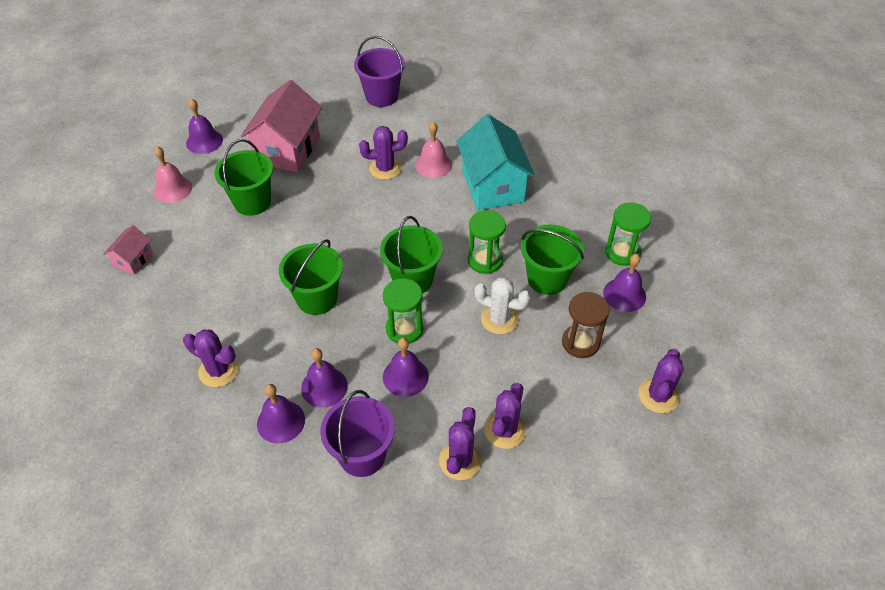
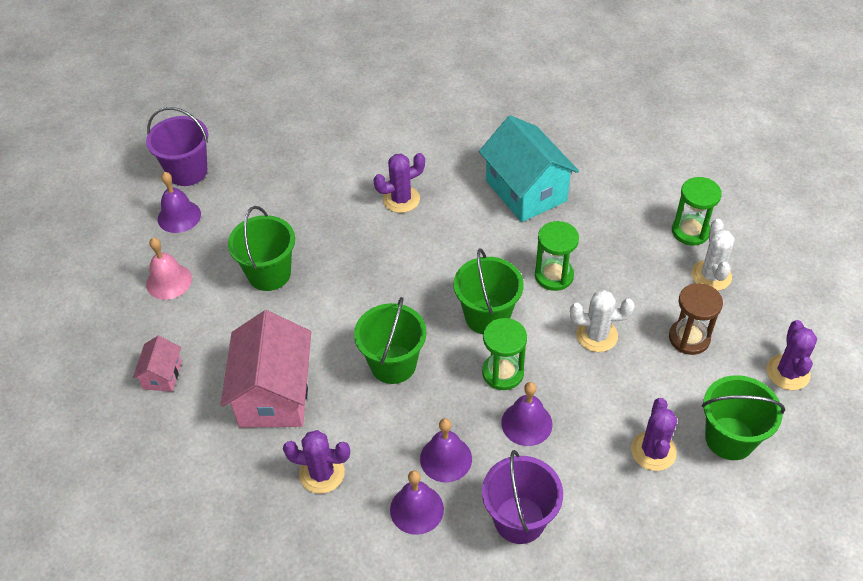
camera: 15 degrees left, 0 degrees up
pink house [241,80,322,173] -> pink house moved to [221,310,311,427]
purple bucket [354,36,405,107] -> purple bucket moved to [146,107,208,186]
pink bell [415,122,452,178] -> none
purple cactus [439,407,482,480] -> none
green bucket [521,224,584,295] -> green bucket moved to [702,375,785,460]
purple bell [603,254,646,312] -> white cactus [691,219,735,291]

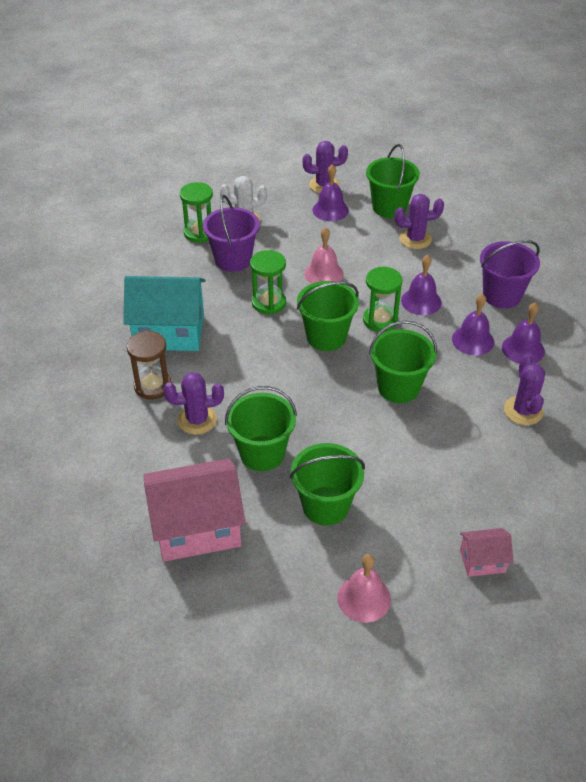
camera: 105 degrees left, 5 degrees down
purple bucket [146,107,208,186] -> purple bucket moved to [203,195,260,272]
purple bell [158,172,201,233] -> purple bell moved to [312,164,349,221]
pink house [221,310,311,427] -> pink house moved to [144,458,246,562]
purple cactus [373,153,425,213] -> purple cactus turned 60 degrees counterclockwise [163,372,224,435]
turquoise house [479,115,579,222] -> turquoise house turned 45 degrees clockwise [123,276,206,351]
white cactus [570,290,635,352] -> pink bell [305,227,344,284]
brown hourglass [669,283,723,355] -> brown hourglass moved to [127,331,172,399]
none -> green bucket [225,386,297,471]

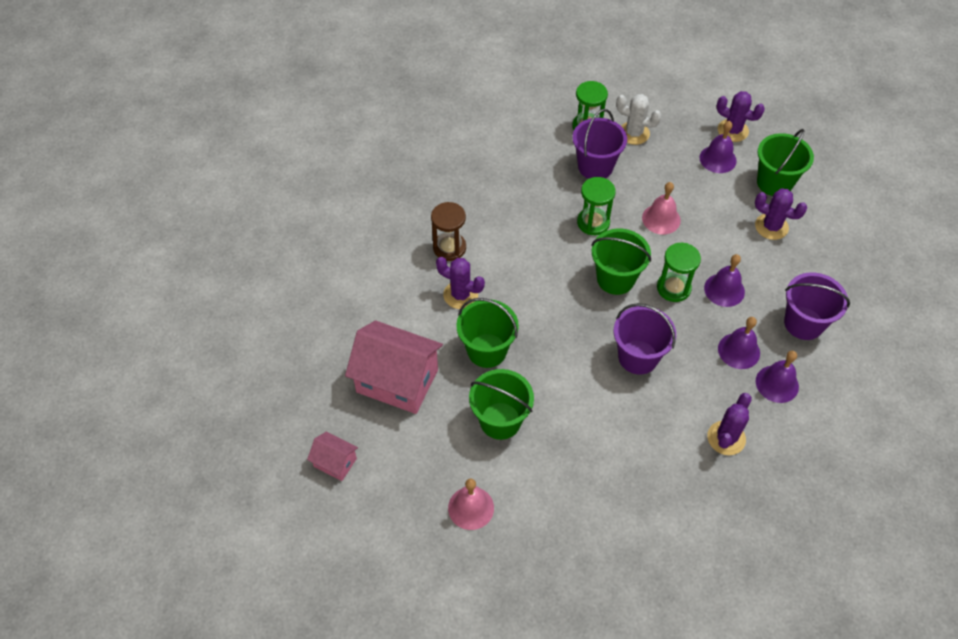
camera: 35 degrees right, 10 degrees up
turquoise house [123,276,206,351] -> none
green bucket [369,321,437,403] -> purple bucket [614,303,676,375]
pink house [460,528,514,577] -> pink house moved to [307,432,358,481]

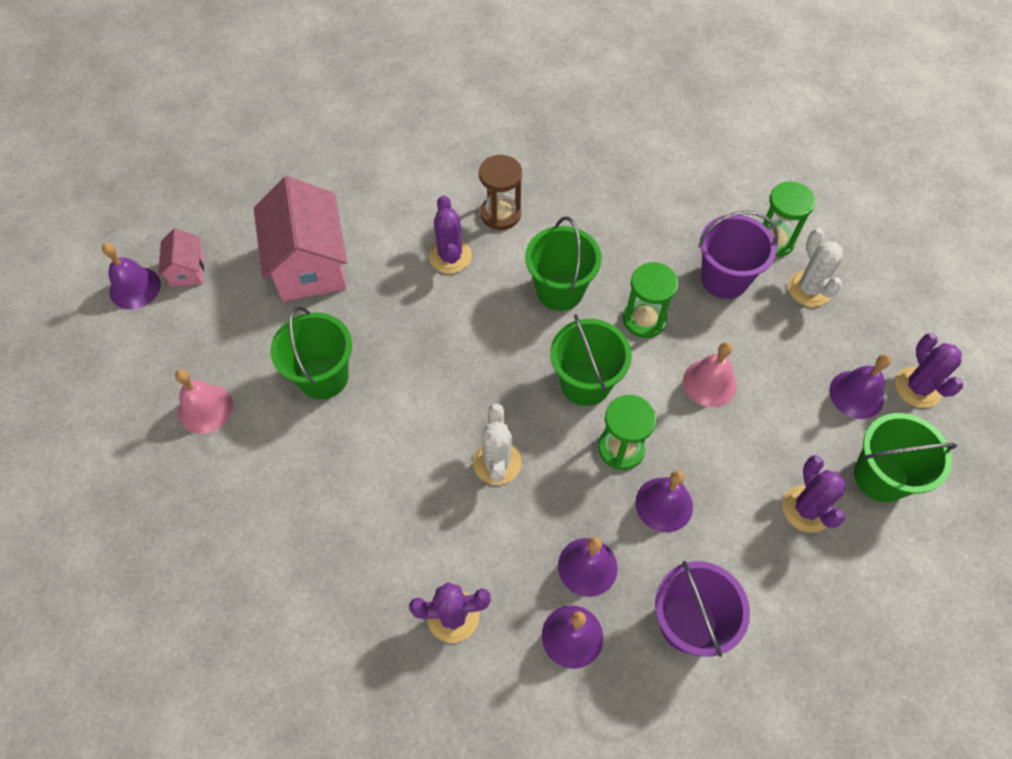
camera: 55 degrees right, 5 degrees up
green bucket [456,298,519,368] -> green bucket moved to [525,216,602,311]
purple bucket [614,303,676,375] -> white cactus [473,404,522,485]
none -> purple bell [102,243,161,309]

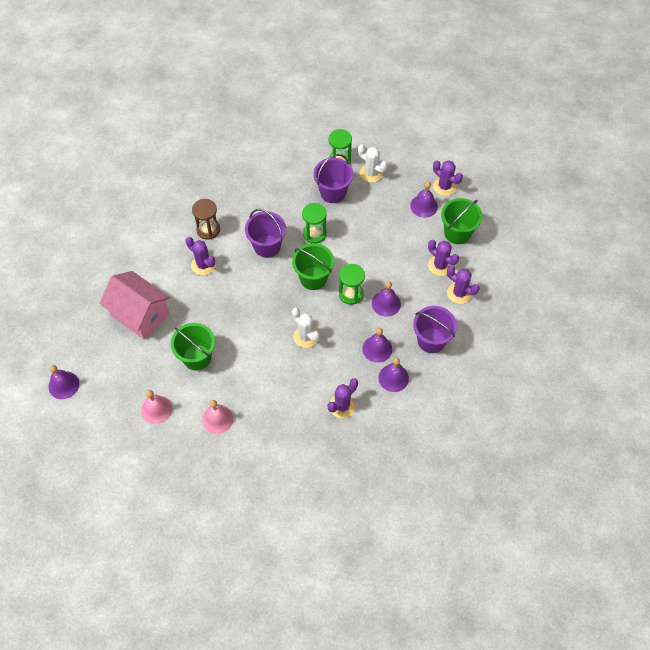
camera: 40 degrees left, 0 degrees up
pink house [158,228,204,287] -> none
green bucket [525,216,602,311] -> purple bucket [245,209,286,258]
pink bell [683,342,737,407] -> pink bell moved to [202,400,233,434]
none -> purple cactus [447,266,480,304]

